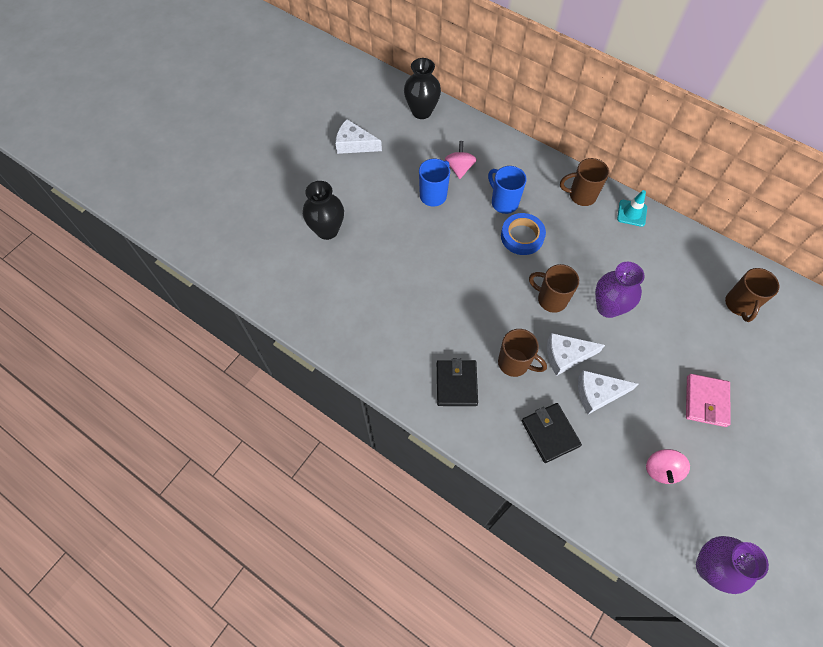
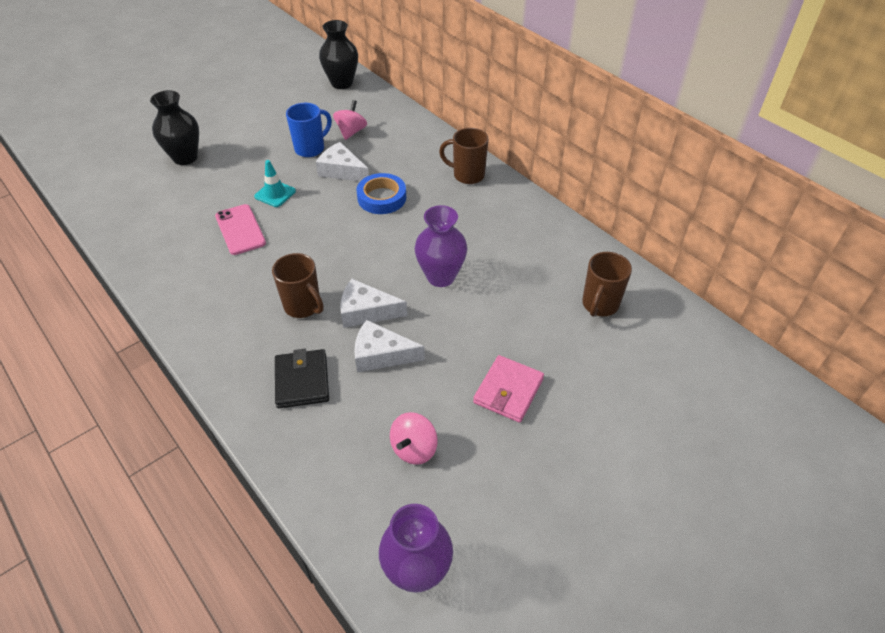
camera: 15 degrees right, 15 degrees down
white cheese [335,119,382,154] -> white cheese moved to [316,142,369,181]
black wallet [437,358,478,406] -> none
blue mug [488,166,527,214] -> none
brown mug [529,264,579,313] -> none
turquoise traffic cone [617,190,647,227] -> turquoise traffic cone moved to [254,160,296,207]
none -> pink phone [215,204,266,255]

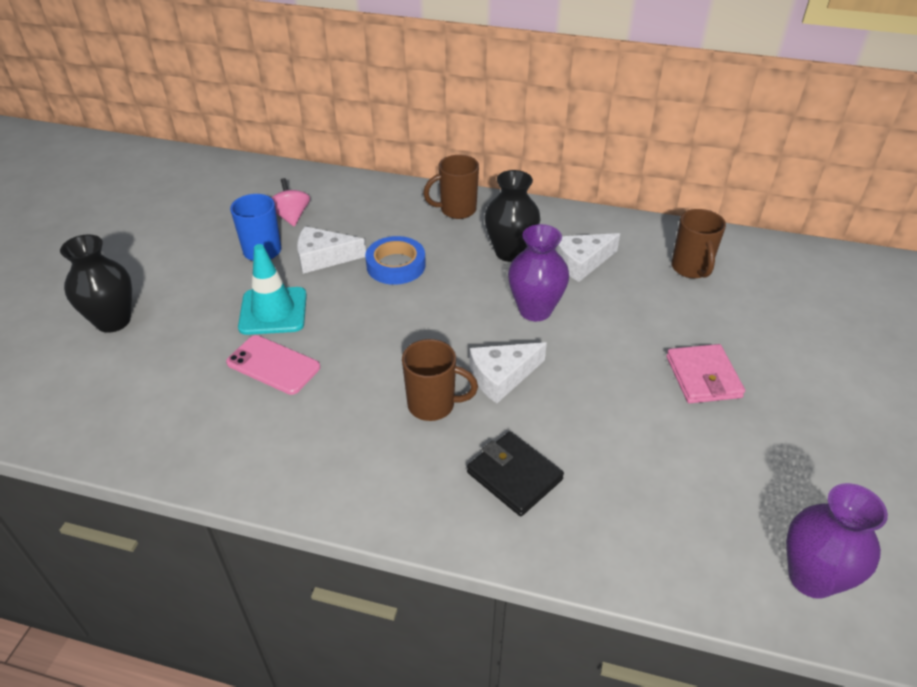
camera: 35 degrees left, 5 degrees down
turquoise traffic cone [254,160,296,207] -> turquoise traffic cone [238,244,307,335], size x1.55
black vase [319,20,358,89] -> black vase moved to [484,170,540,262]
white cheese [354,320,425,373] -> white cheese moved to [555,233,620,282]
pink spinning top [390,412,438,465] -> none

